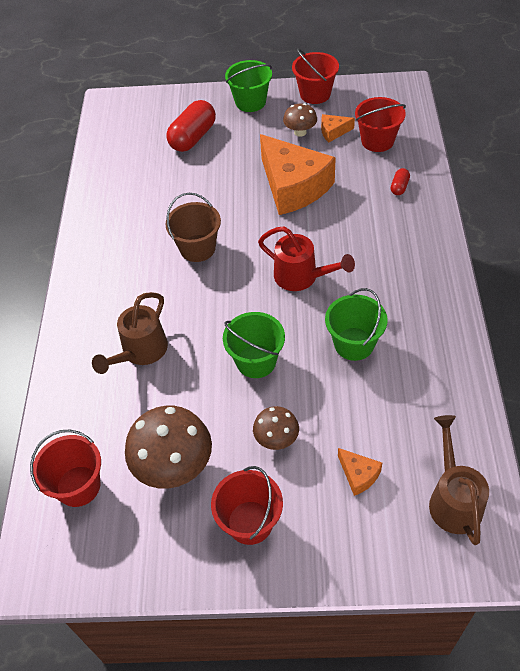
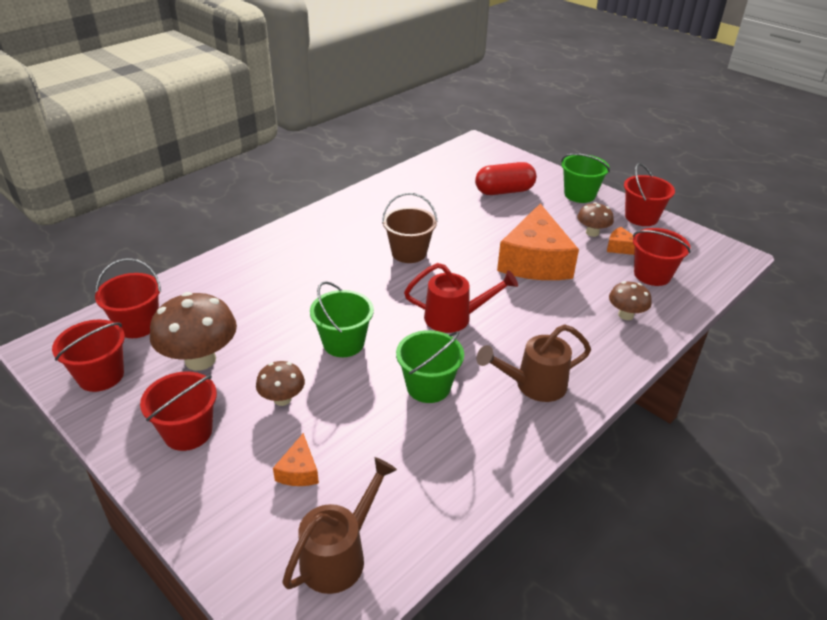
camera: 40 degrees right, 15 degrees down
brown watering can [92,292,168,374] -> brown watering can moved to [476,324,591,402]
red watering can [258,226,355,291] -> red watering can turned 75 degrees counterclockwise [404,263,518,333]
red capsule [391,168,410,195] -> brown mushroom [609,281,652,320]
none -> red bucket [52,319,125,392]

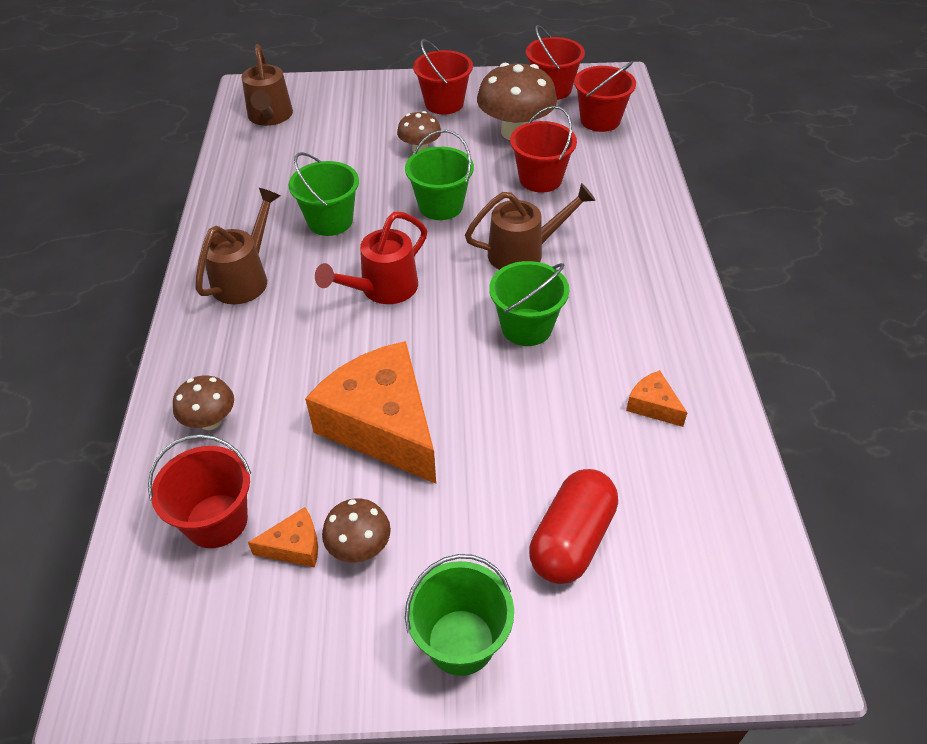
camera: 135 degrees right, 10 degrees up
orange cheese [273,433,319,486] -> orange cheese moved to [626,370,687,427]
brown bucket [382,193,438,263] -> green bucket [489,261,569,346]
red bucket [624,163,675,226] -> red bucket moved to [510,106,577,192]
none -> brown watering can [465,183,596,270]

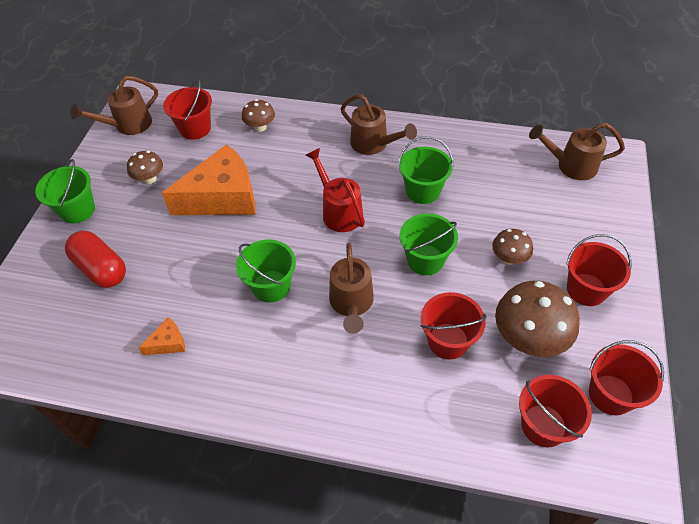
camera: 105 degrees right, 5 degrees up
orange cheese [248,507,318,568] -> none
none -> brown watering can [70,76,158,135]

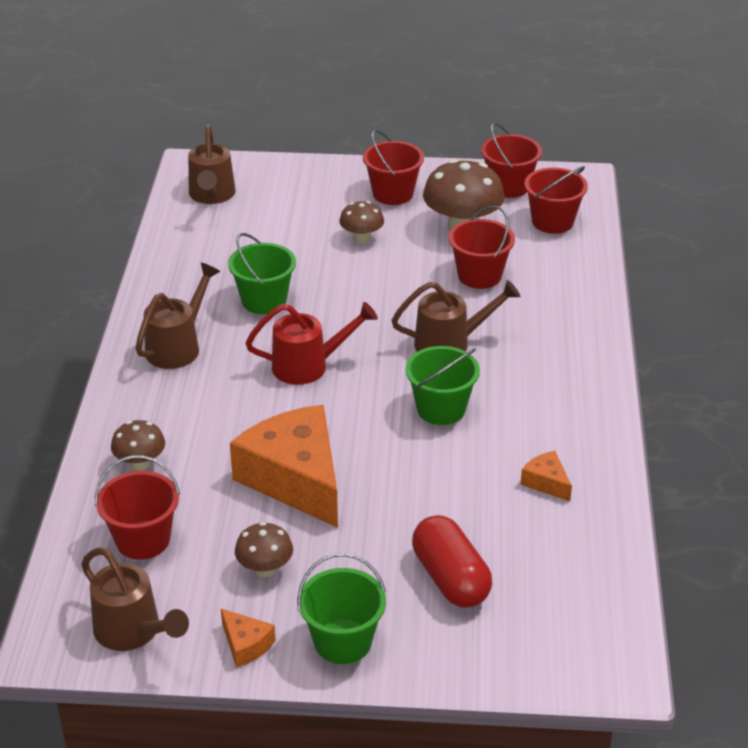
camera: 100 degrees left, 15 degrees down
red capsule [65,231,126,288] -> red capsule turned 60 degrees counterclockwise [412,515,492,607]
red watering can [306,148,365,232] -> red watering can turned 150 degrees counterclockwise [245,302,378,385]
green bucket [400,213,458,275] -> none
none -> orange cheese [221,609,275,667]

